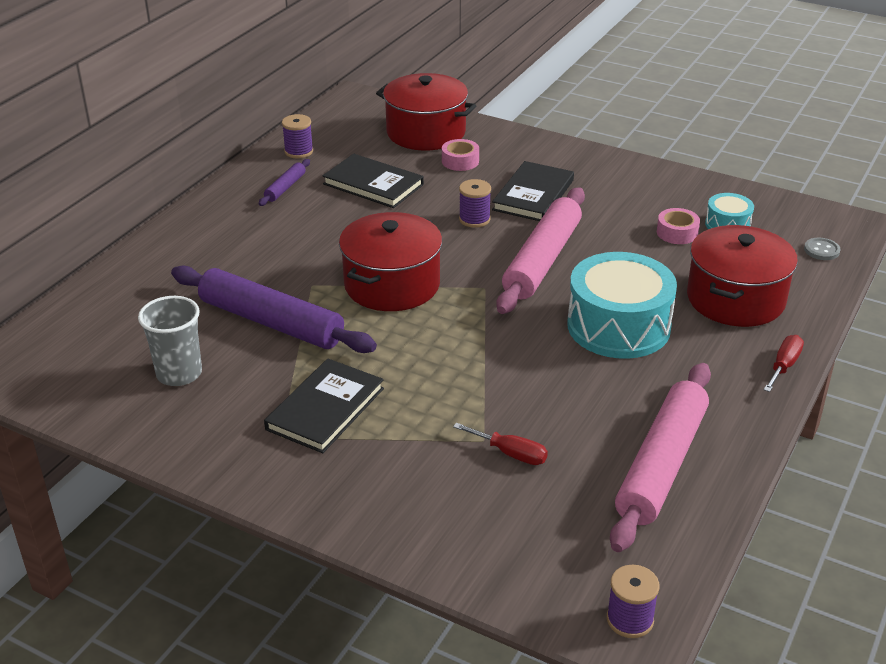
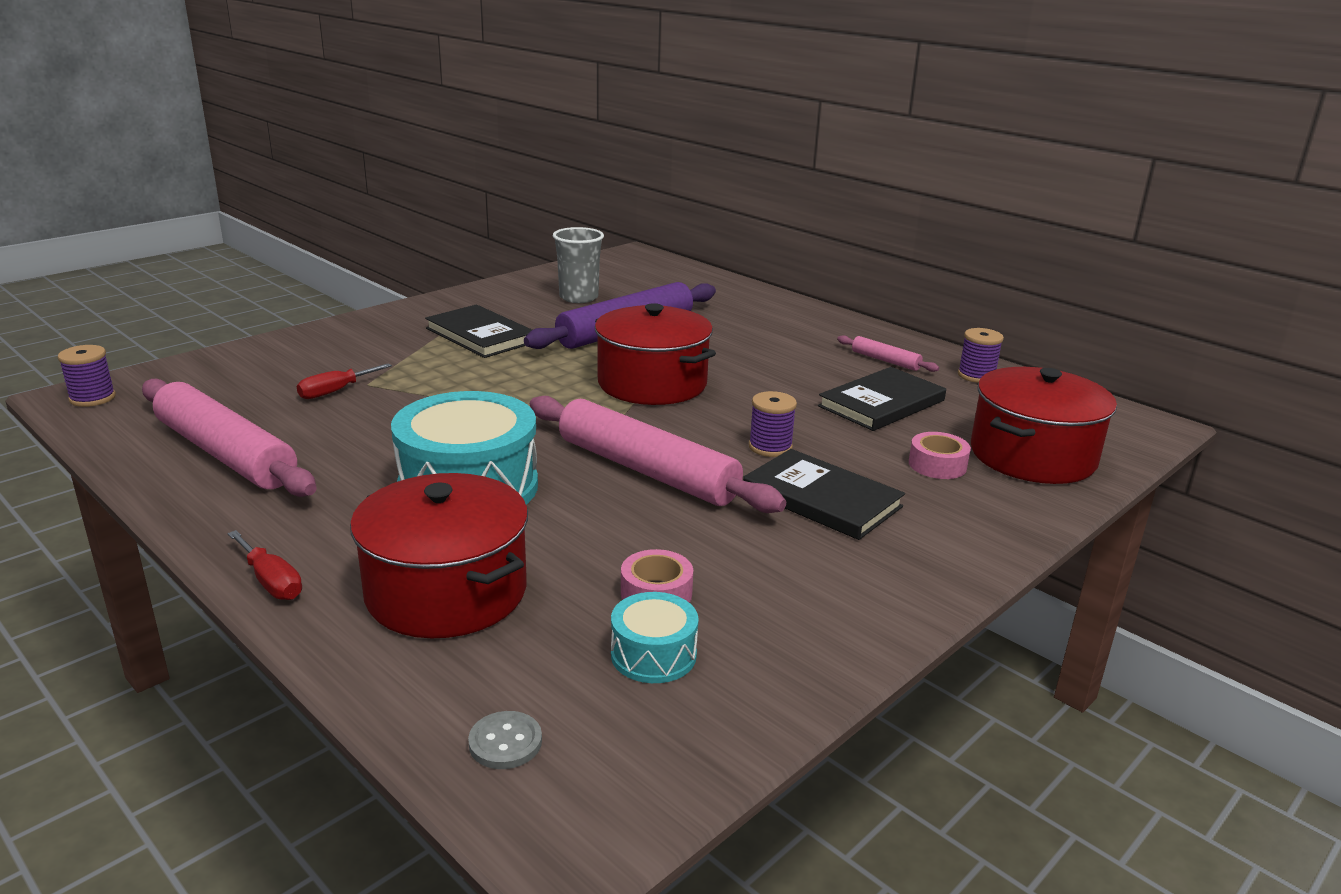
camera: 105 degrees right, 10 degrees down
purple rolling pin [259,159,310,206] -> pink rolling pin [837,335,939,372]

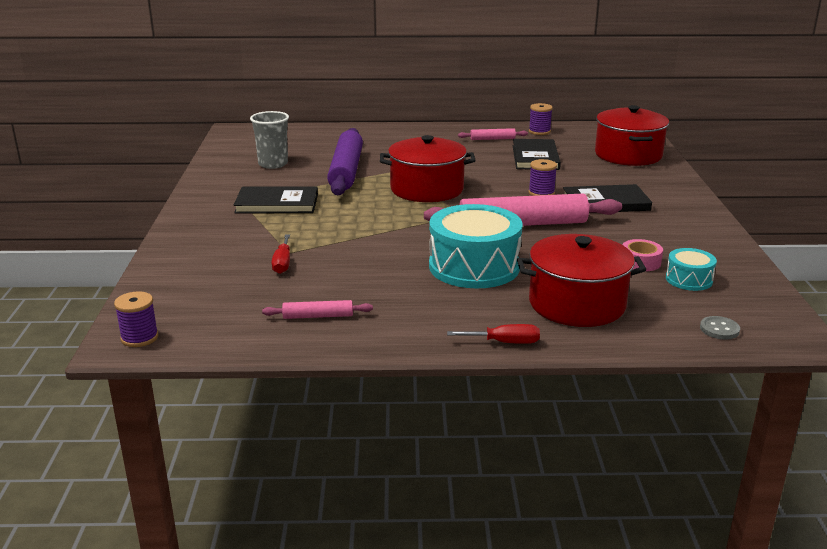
camera: 45 degrees left, 0 degrees up
pink rolling pin [142,379,317,497] -> pink rolling pin [262,300,373,319], size x0.45
pink tape [909,432,971,479] -> none

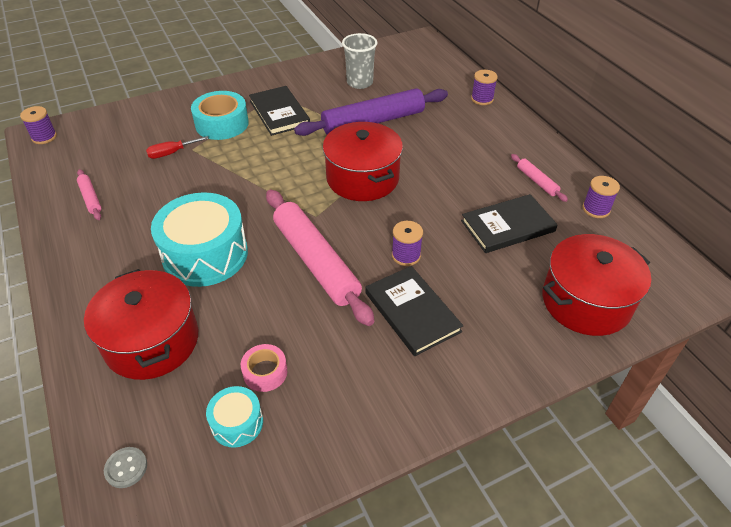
camera: 65 degrees right, 20 degrees up
red screwdriver [447,324,540,344] -> none
none -> turquoise tape [191,91,249,140]
none -> purple spool [471,70,498,105]

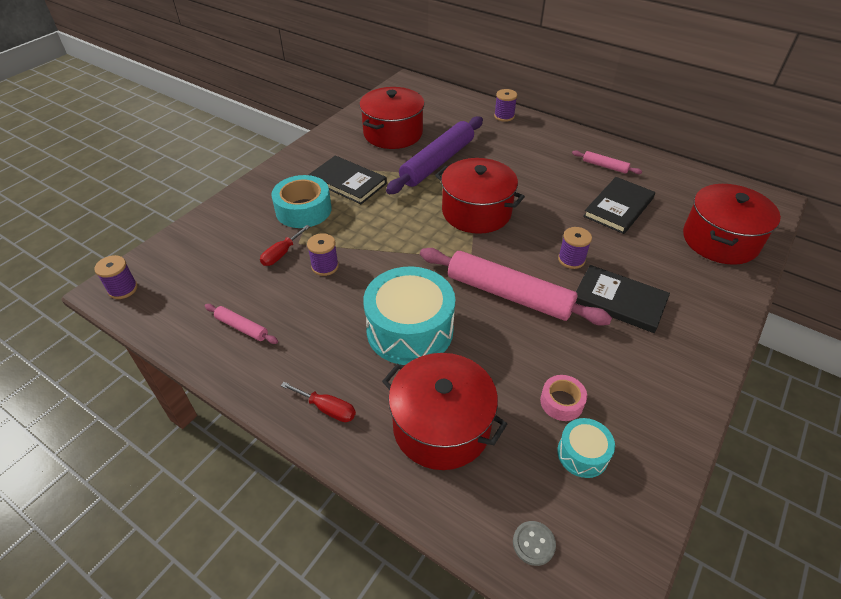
camera: 30 degrees left, 0 degrees up
grey cup [342,33,377,89] -> red pot [359,87,425,149]
purple spool [583,176,620,218] -> purple spool moved to [307,233,339,276]
none -> red screwdriver [281,382,356,422]

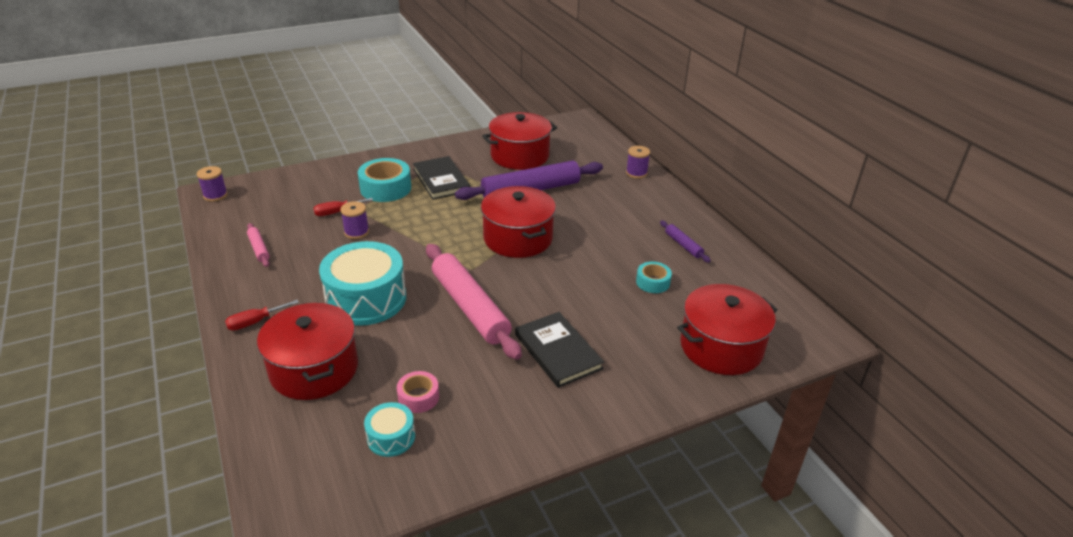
camera: 30 degrees right, 10 degrees down
red screwdriver [281,382,356,422] -> red screwdriver turned 90 degrees clockwise [225,300,299,331]
grey button [513,521,556,566] -> none
purple spool [558,227,592,269] -> none
pink rolling pin [572,150,642,174] -> purple rolling pin [660,221,711,263]
black book [583,177,655,234] -> turquoise tape [636,262,672,293]

